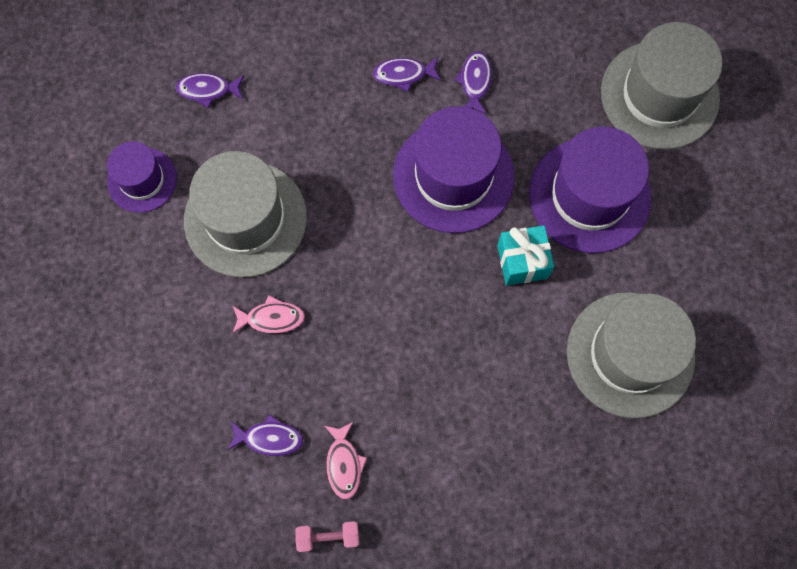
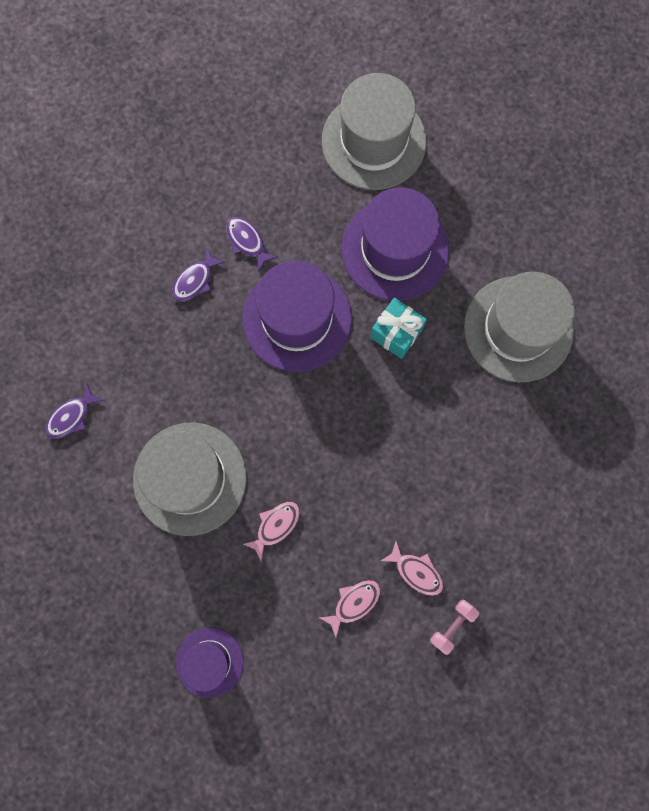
camera: 45 degrees left, 5 degrees up
purple hat [107,141,177,213] -> purple hat moved to [176,627,244,698]
purple fish [227,414,304,456] -> pink fish [320,580,380,637]

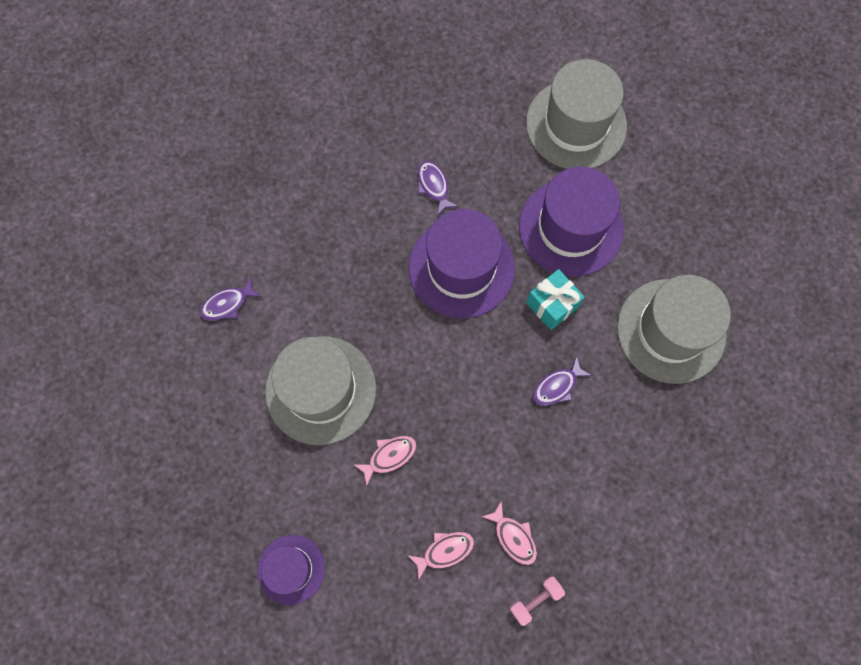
camera: 15 degrees right, 5 degrees down
purple fish [172,247,225,302] -> purple fish moved to [533,356,592,406]

